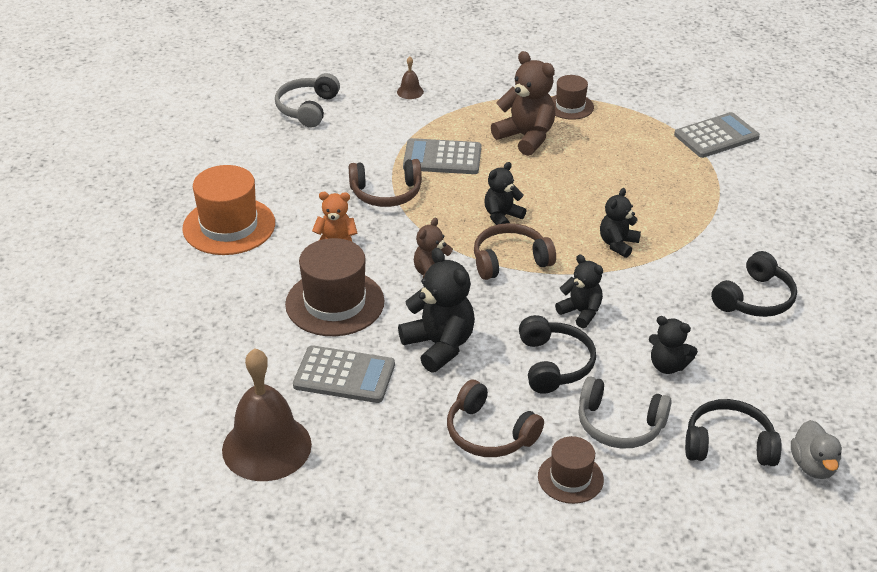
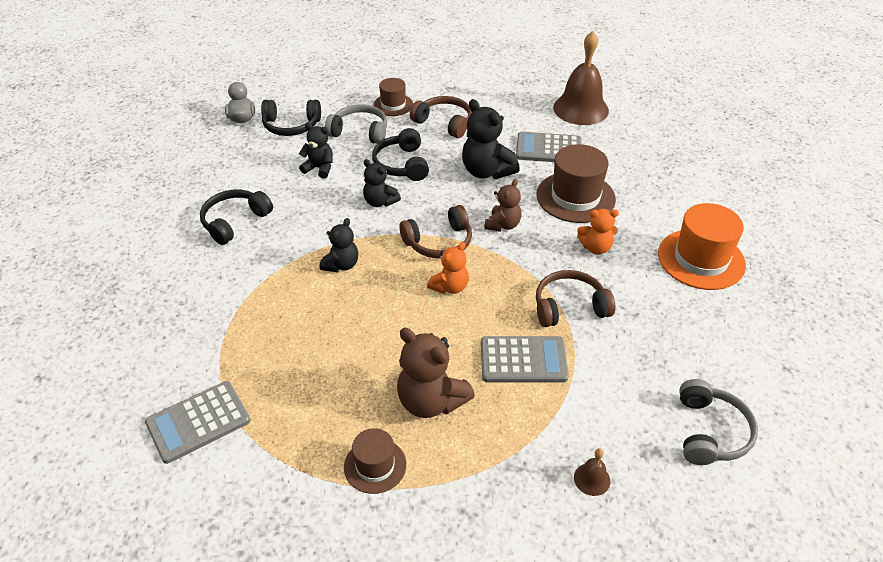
camera: 175 degrees right, 5 degrees up
black teddy bear [484,162,526,225] -> orange teddy bear [427,242,469,294]

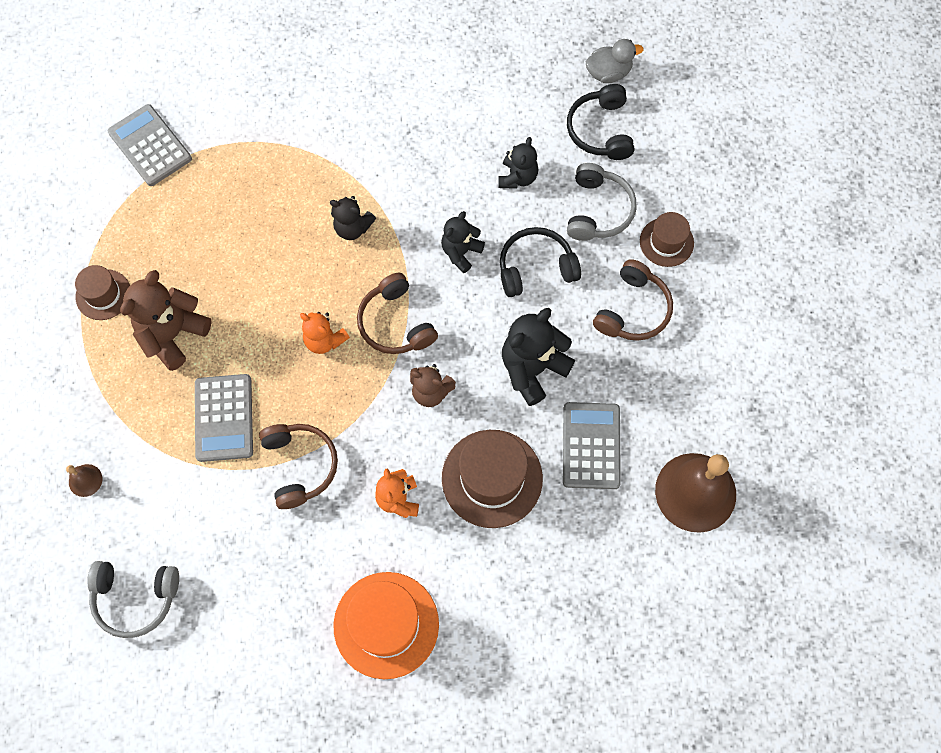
camera: 85 degrees right, 25 degrees up
black headphones [200,190,273,245] -> none

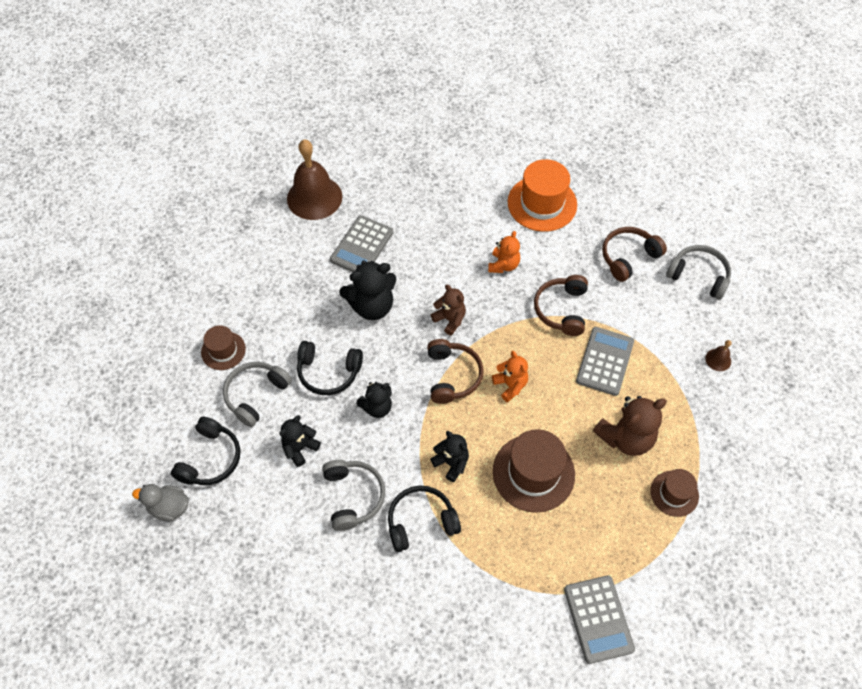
camera: 155 degrees left, 10 degrees down
brown hat [442,430,543,528] -> brown hat moved to [493,429,575,513]
brown headphones [593,259,673,341] -> brown headphones moved to [602,227,667,282]
none -> grey headphones [322,460,385,531]
none -> black headphones [388,485,461,552]

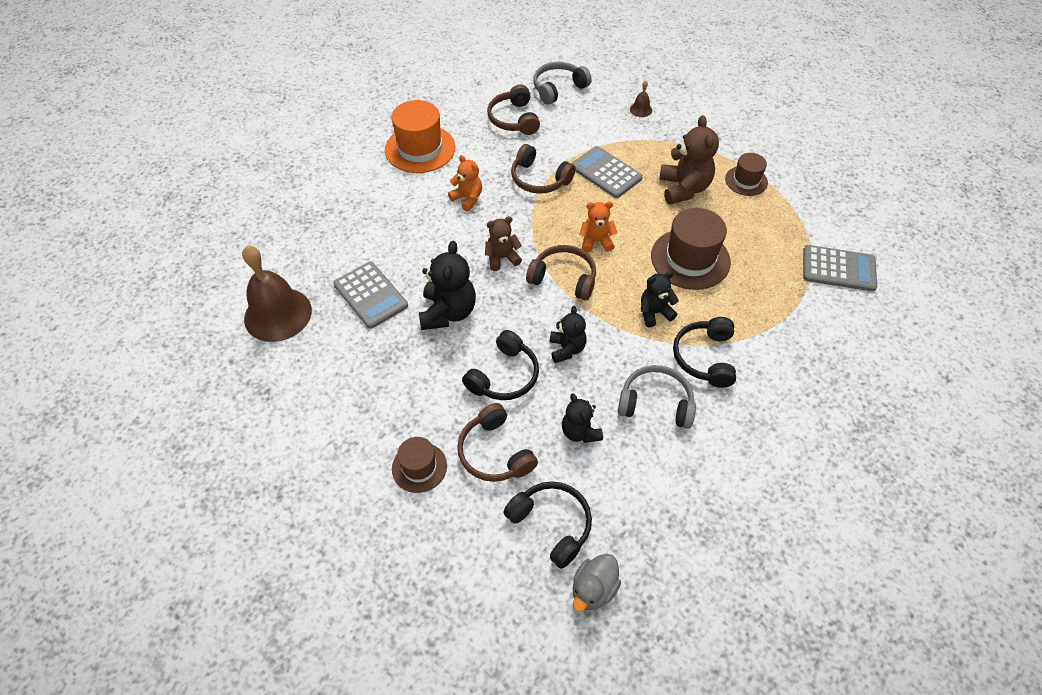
camera: 65 degrees left, 5 degrees down
grey headphones [223,362,292,427] -> brown headphones [457,403,538,482]

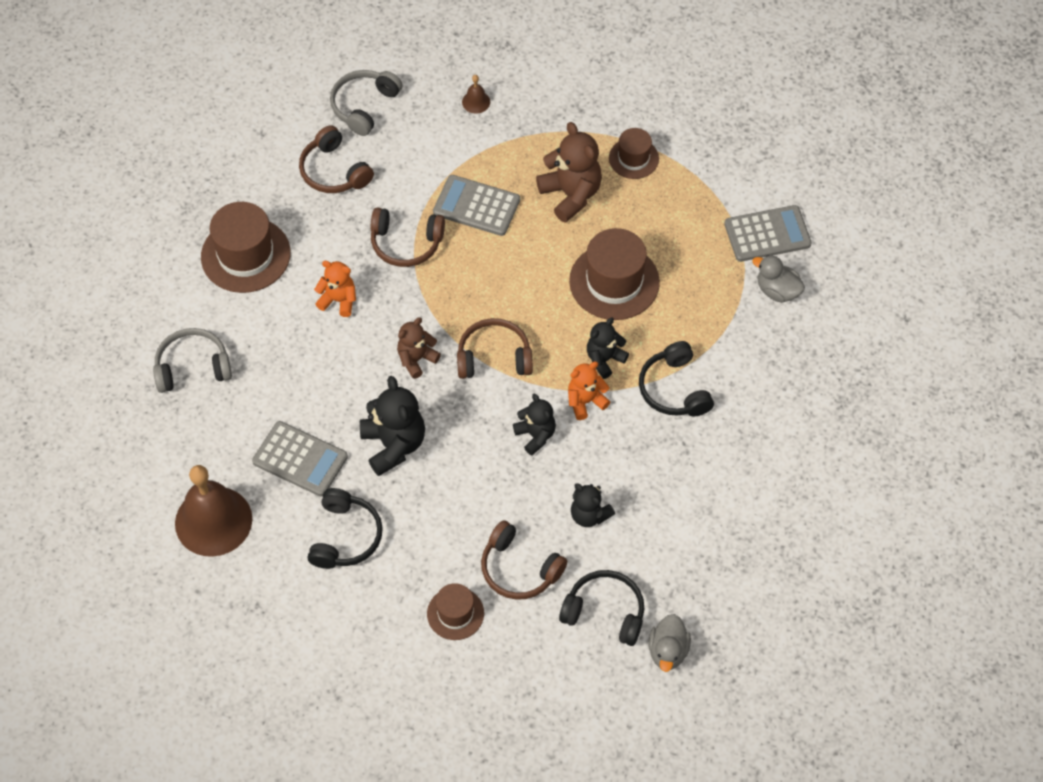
camera: 25 degrees left, 5 degrees up
orange hat [385,100,455,173] -> brown hat [201,202,291,293]
black headphones [462,330,539,400] -> black headphones moved to [308,488,383,569]
orange teddy bear [579,201,617,253] -> orange teddy bear moved to [568,362,610,420]
grey headphones [618,365,696,429] -> grey headphones moved to [153,328,232,393]
none -> grey duck [752,255,805,303]

